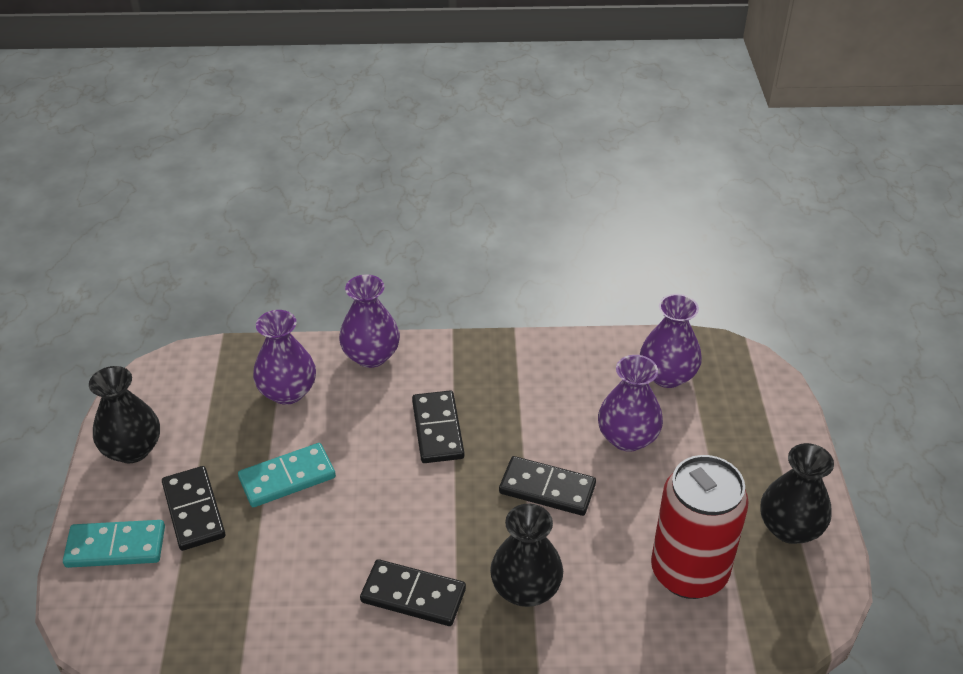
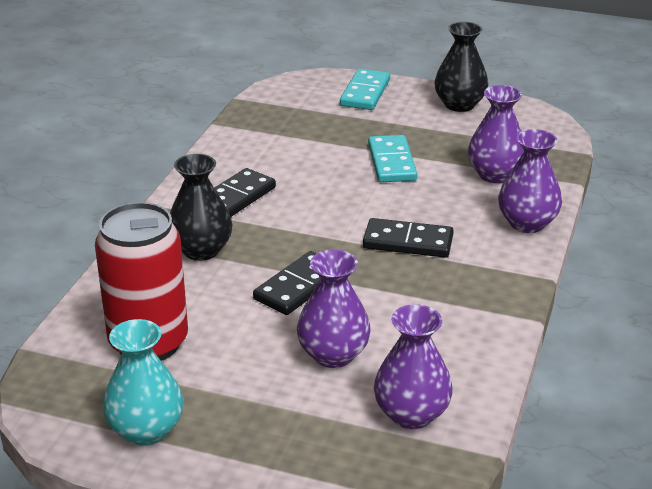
camera: 110 degrees right, 10 degrees down
black domino [162,466,225,551] -> none
black vase [760,443,834,544] -> turquoise vase [103,319,183,446]

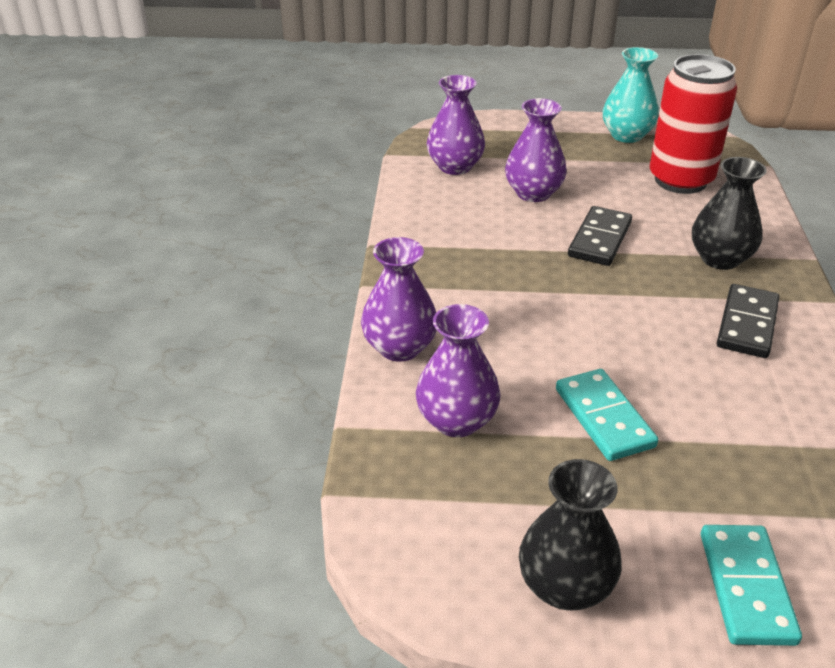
camera: 165 degrees right, 5 degrees up
black domino [363,218,454,258] -> none

